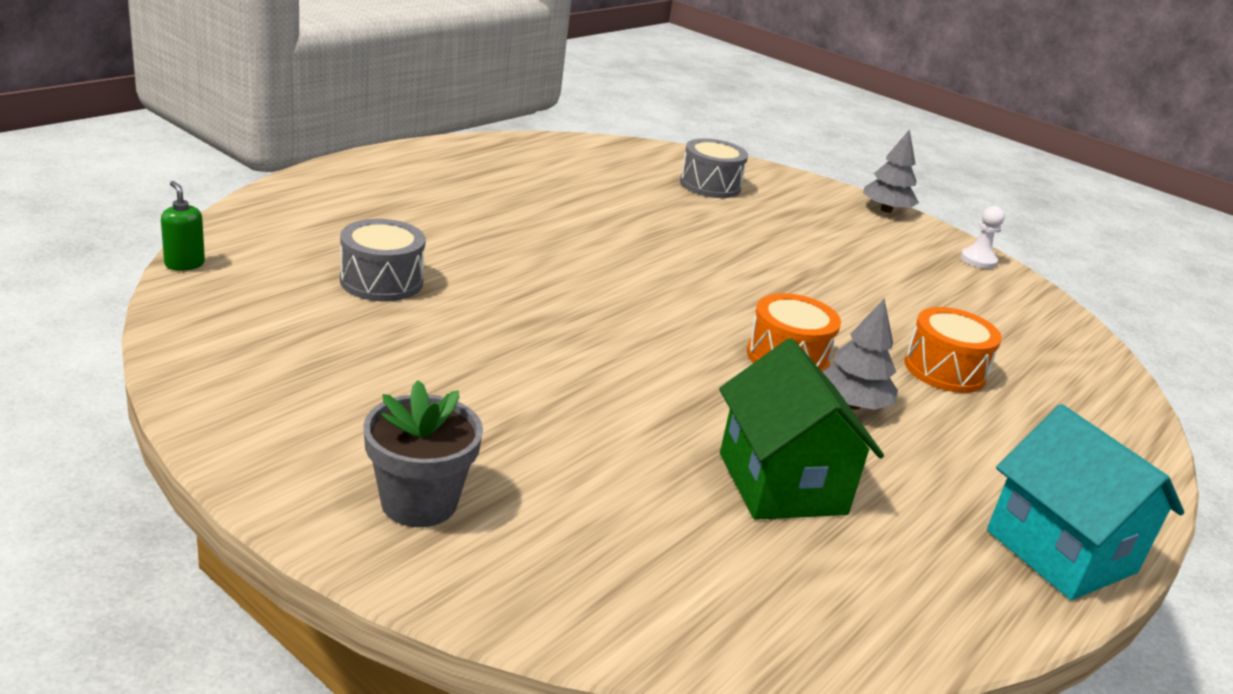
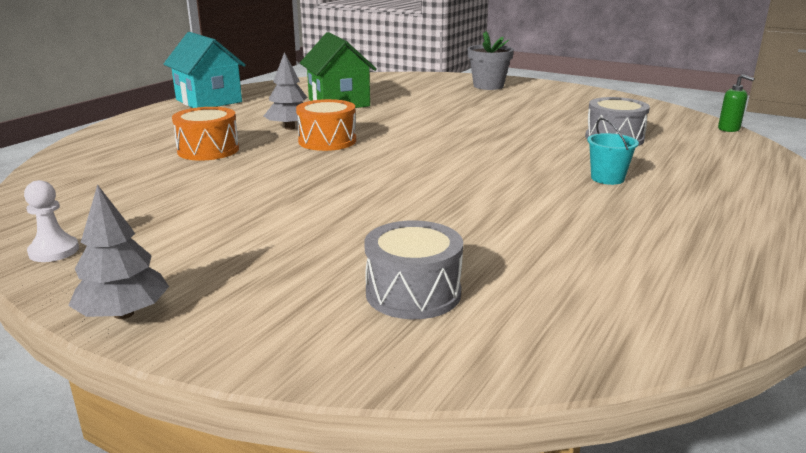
camera: 175 degrees right, 5 degrees down
none -> turquoise bucket [587,118,639,185]

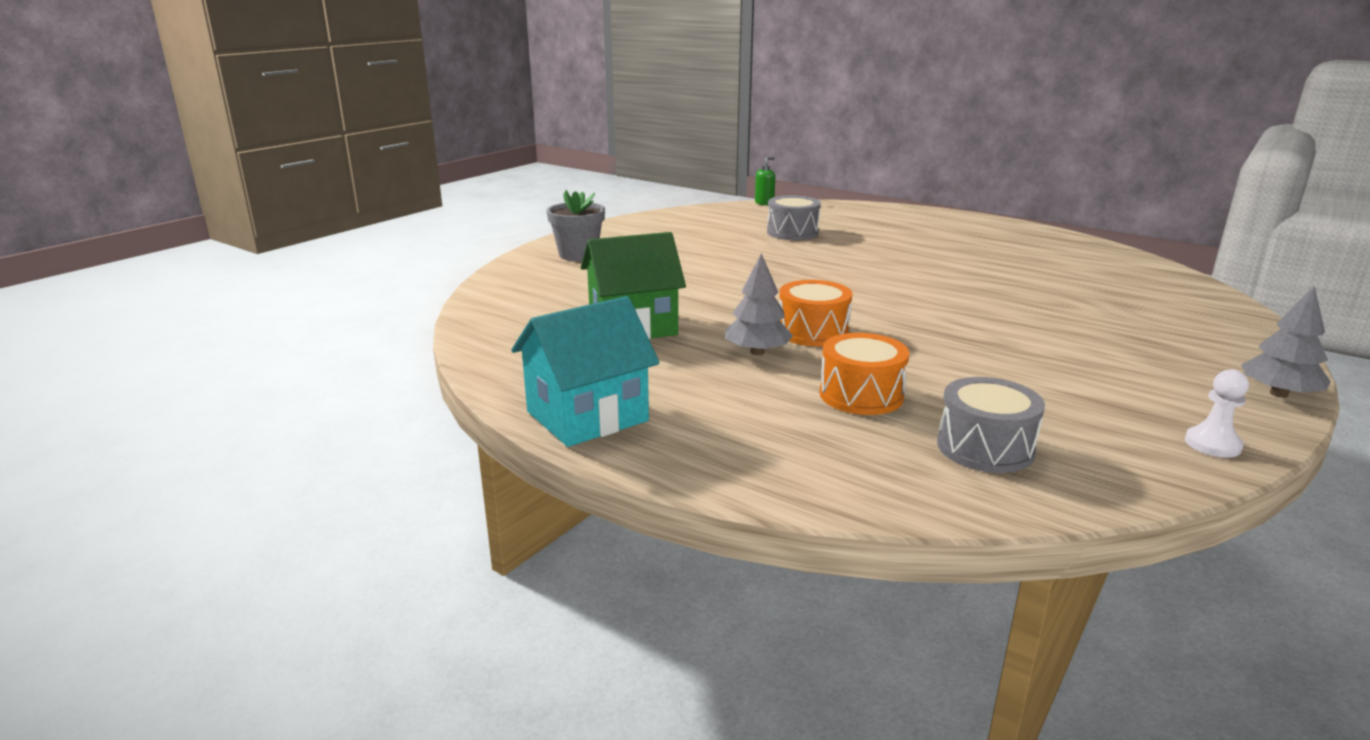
camera: 85 degrees left, 0 degrees up
grey drum [364,220,463,319] -> grey drum moved to [937,377,1045,473]
turquoise bucket [587,118,639,185] -> none

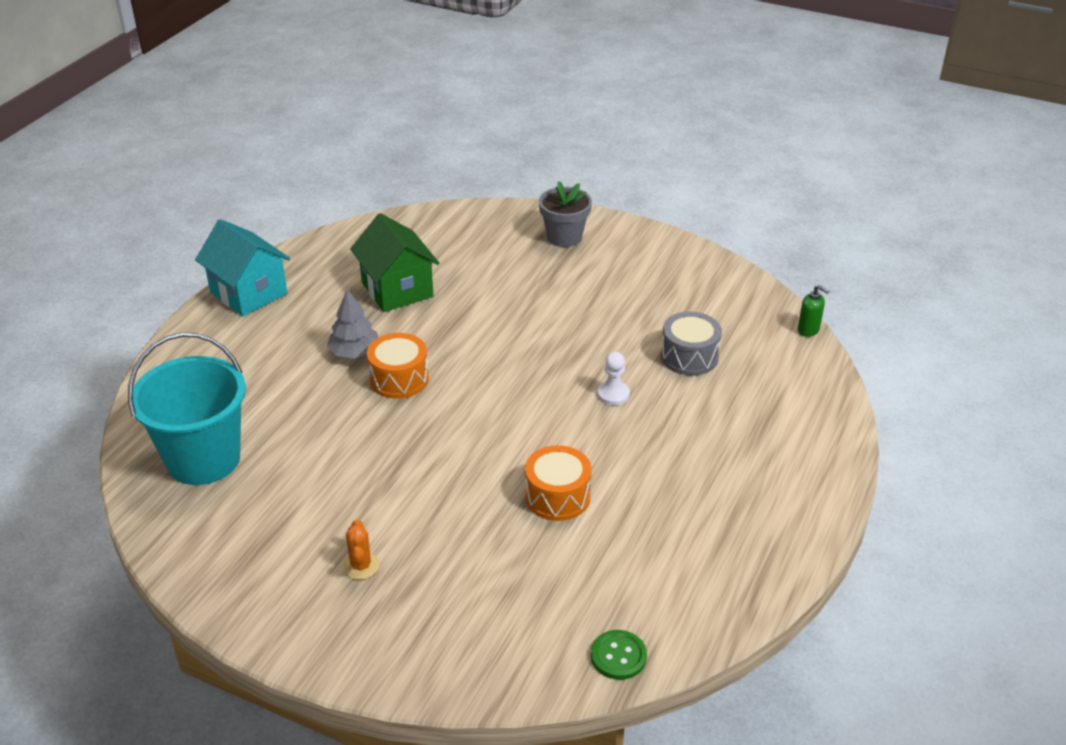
camera: 80 degrees right, 15 degrees up
orange drum [820,333,909,415] -> orange drum moved to [525,445,592,521]
grey drum [937,377,1045,473] -> turquoise bucket [128,332,246,485]
white pawn [1185,369,1249,458] -> white pawn moved to [597,352,630,405]
grey tree [1241,286,1331,398] -> none
none -> orange cactus [342,519,380,580]
none -> green button [591,630,647,680]

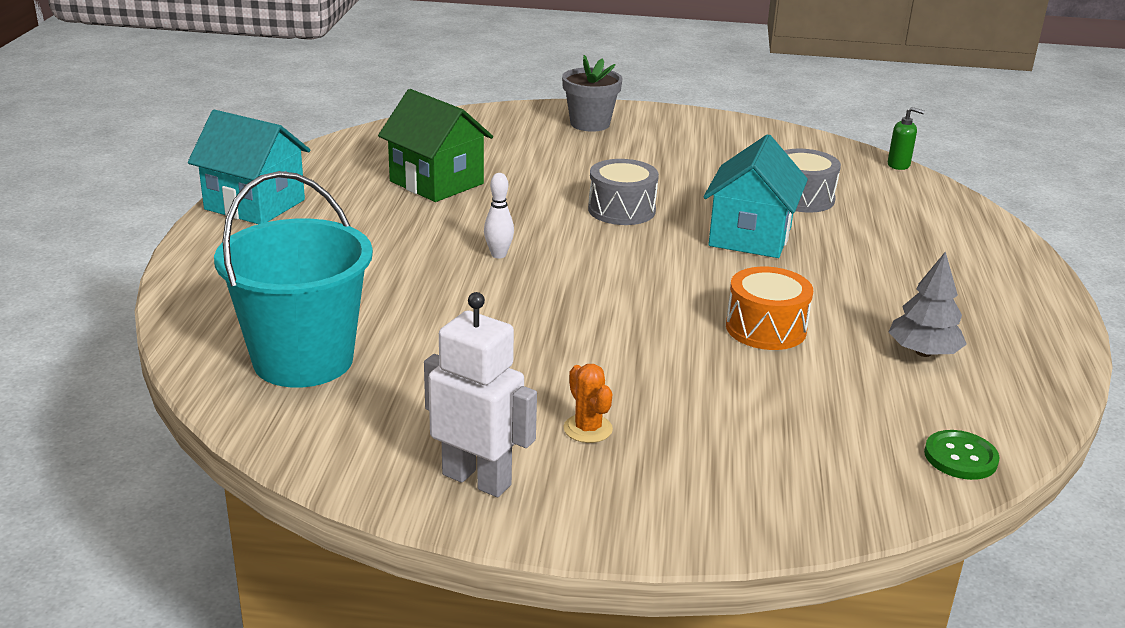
camera: 20 degrees left, 10 degrees down
grey tree [327,289,379,359] -> grey tree moved to [888,251,967,357]
orange drum [367,333,429,399] -> white bowling pin [484,173,514,258]
white pawn [597,352,630,405] -> turquoise house [703,134,808,258]
none -> white robot [424,292,537,497]
none -> grey drum [588,159,659,225]

